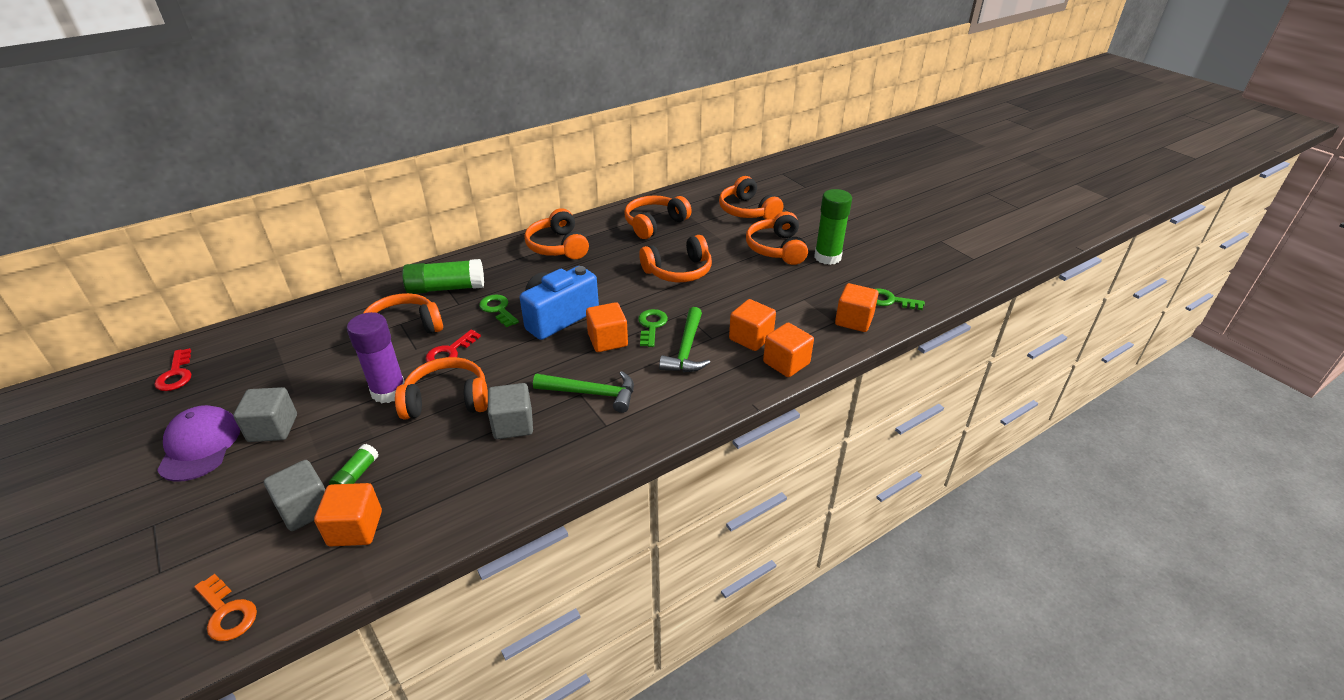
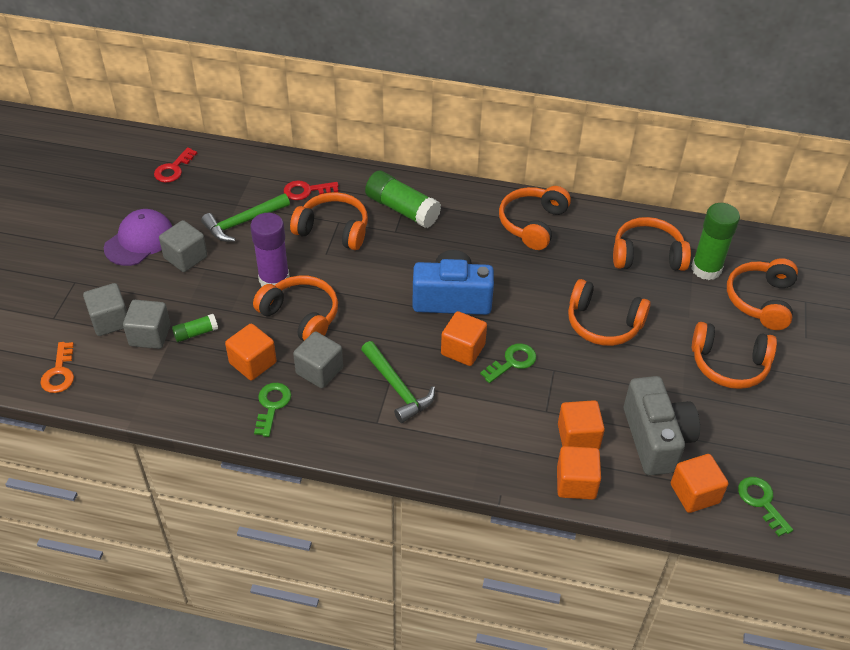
camera: 45 degrees right, 10 degrees up
orange cube [314,483,382,546] -> orange cube moved to [225,323,277,380]
red key [426,330,481,362] -> red key moved to [284,180,339,200]
green key [479,295,519,327] -> green key moved to [254,383,291,437]
green hammer [659,307,710,372] -> green hammer moved to [201,193,290,242]
orange headphones [746,211,808,265] -> orange headphones turned 120 degrees counterclockwise [692,322,777,389]
green glue stick [814,189,852,265] -> green glue stick moved to [691,203,740,280]
none -> grey cube [83,283,127,336]
none -> grey camera [624,376,700,476]

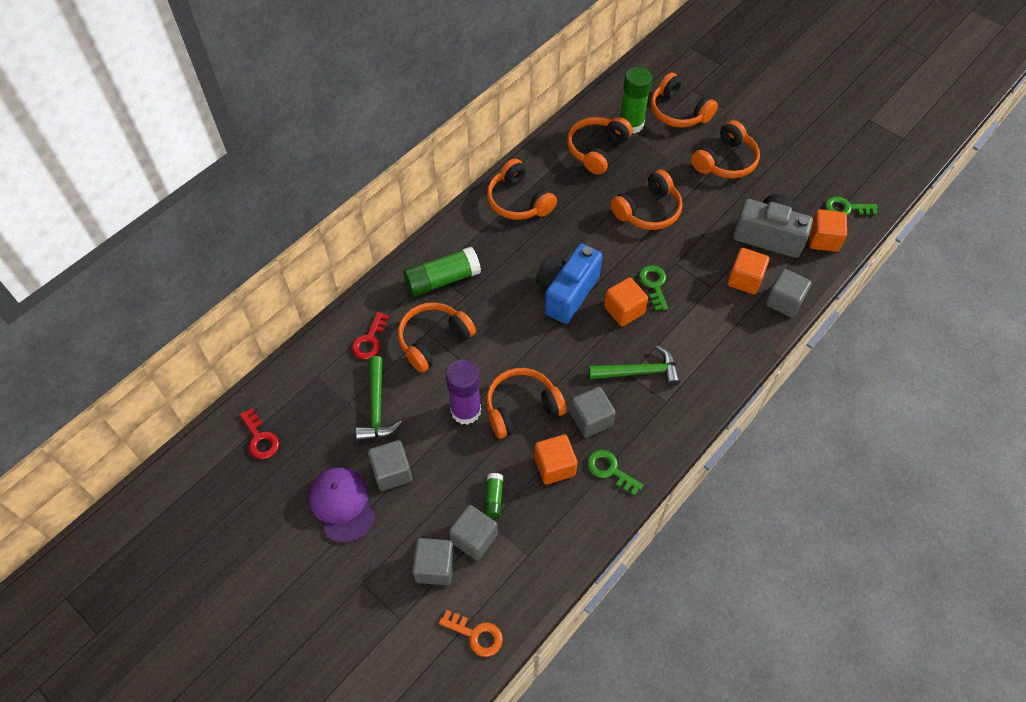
camera: 60 degrees left, 10 degrees up
orange cube [557,446,601,500] -> grey cube [766,269,812,318]

